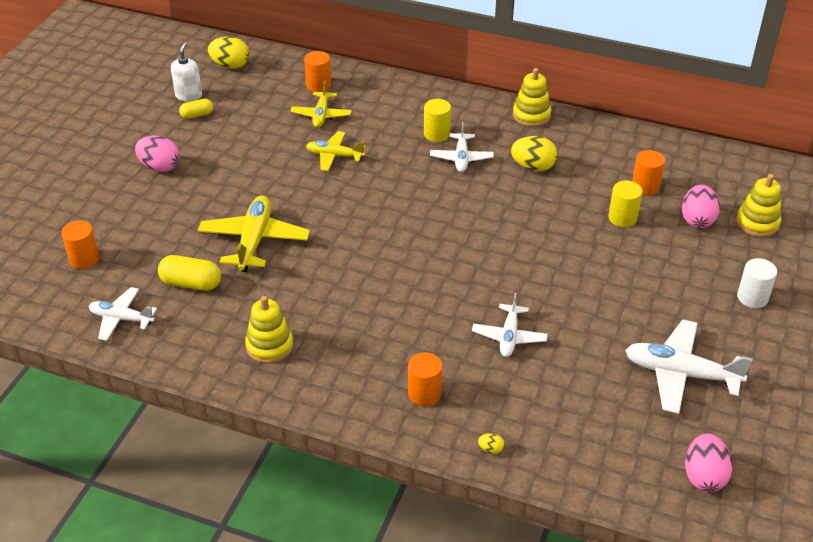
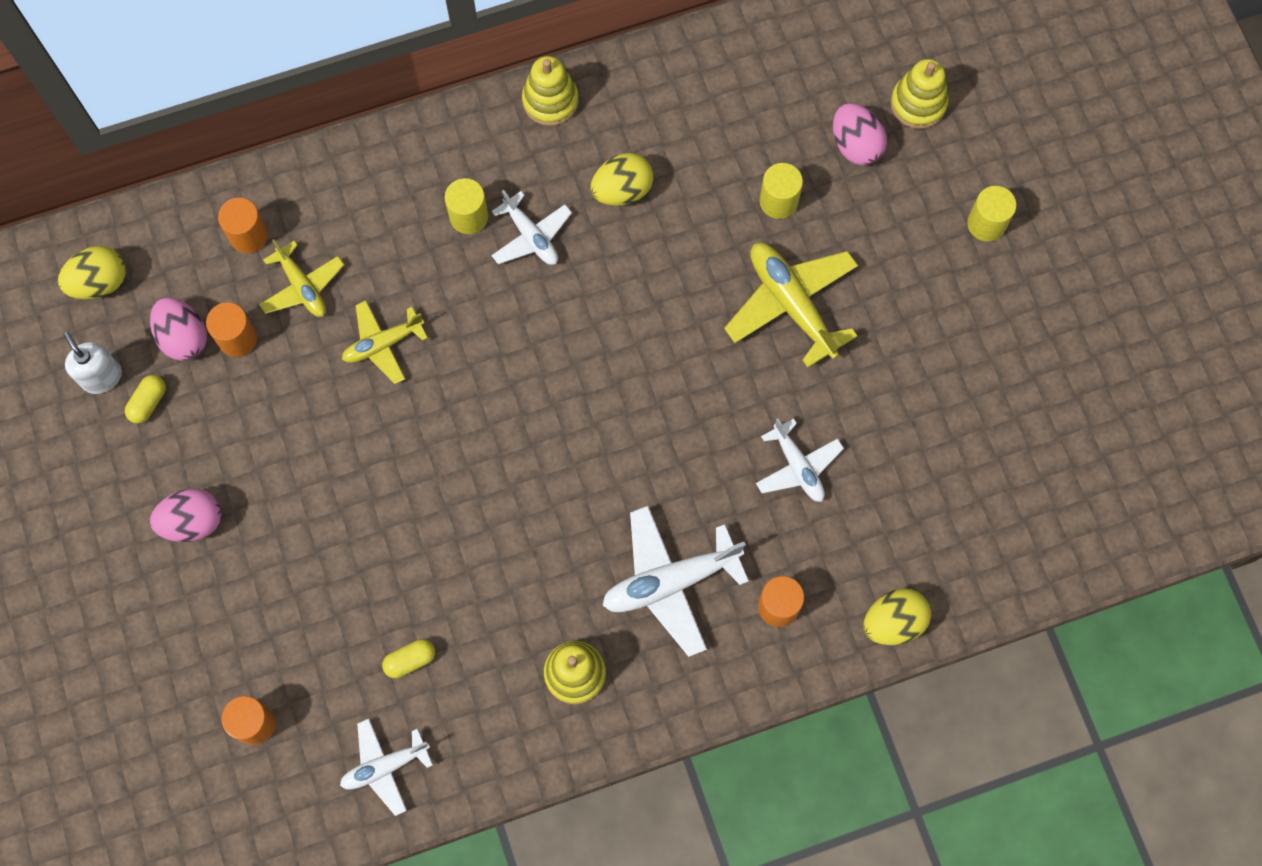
camera: 40 degrees left, 30 degrees up
yellow capsule [158,255,221,291] -> yellow capsule [382,639,435,678], size x0.63
yellow plane [198,195,310,272] -> yellow plane moved to [724,243,858,368]
yellow egg [478,433,505,454] -> yellow egg [864,588,931,645], size x2.23
white plane [625,319,753,414] -> white plane moved to [602,506,749,657]
orange cylinder [632,150,665,196] -> orange cylinder moved to [206,302,257,357]
pink egg [685,434,733,492] -> pink egg moved to [150,297,207,361]
white cylinder [737,258,777,308] -> yellow cylinder [967,186,1016,242]

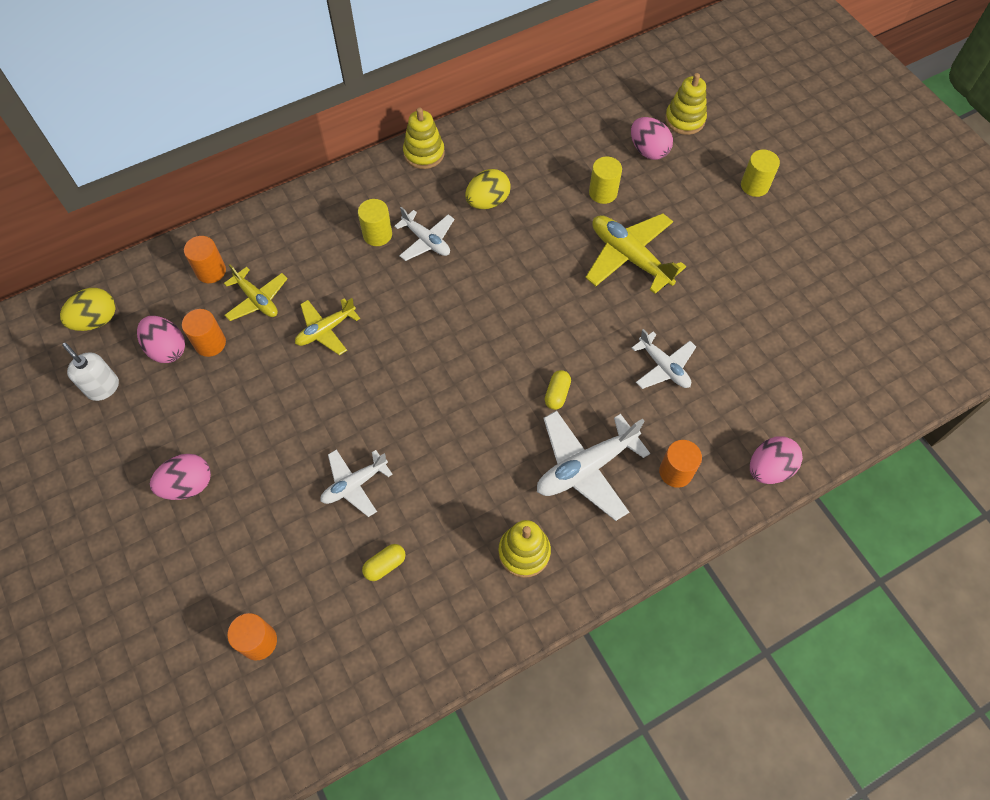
camera: 10 degrees left, 10 degrees down
yellow capsule [125,375,166,424] -> yellow capsule moved to [545,370,571,410]
white plane [340,718,433,816] -> white plane moved to [320,450,393,517]
yellow egg [864,588,931,645] -> pink egg [750,436,803,484]

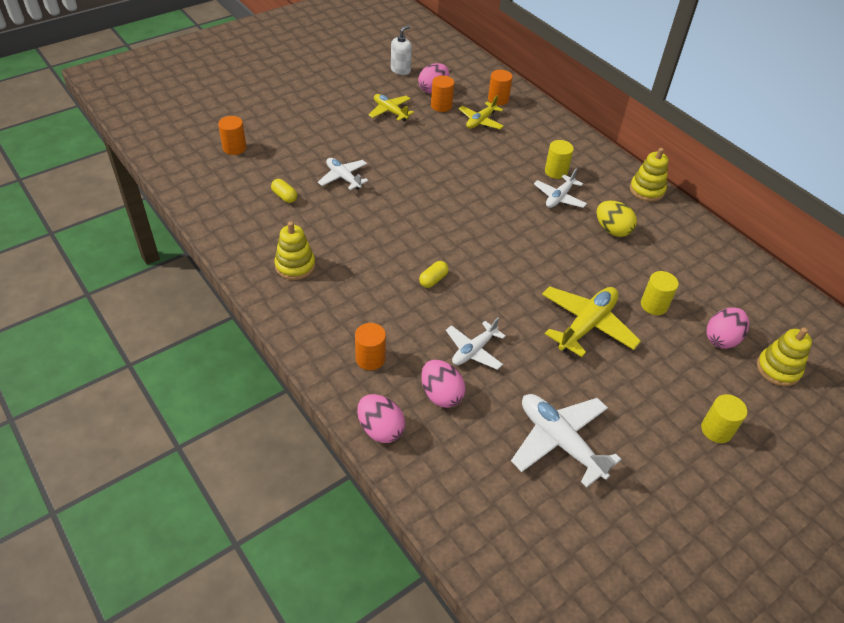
camera: 80 degrees right, 15 degrees down
yellow egg [60,288,116,331] -> none
pink egg [150,454,211,500] -> pink egg moved to [421,360,466,408]
yellow plane [295,298,360,355] -> yellow plane moved to [368,94,414,121]
white plane [537,411,650,521] -> white plane moved to [511,394,622,488]
yellow capsule [545,370,571,410] -> yellow capsule turned 60 degrees counterclockwise [419,261,449,288]

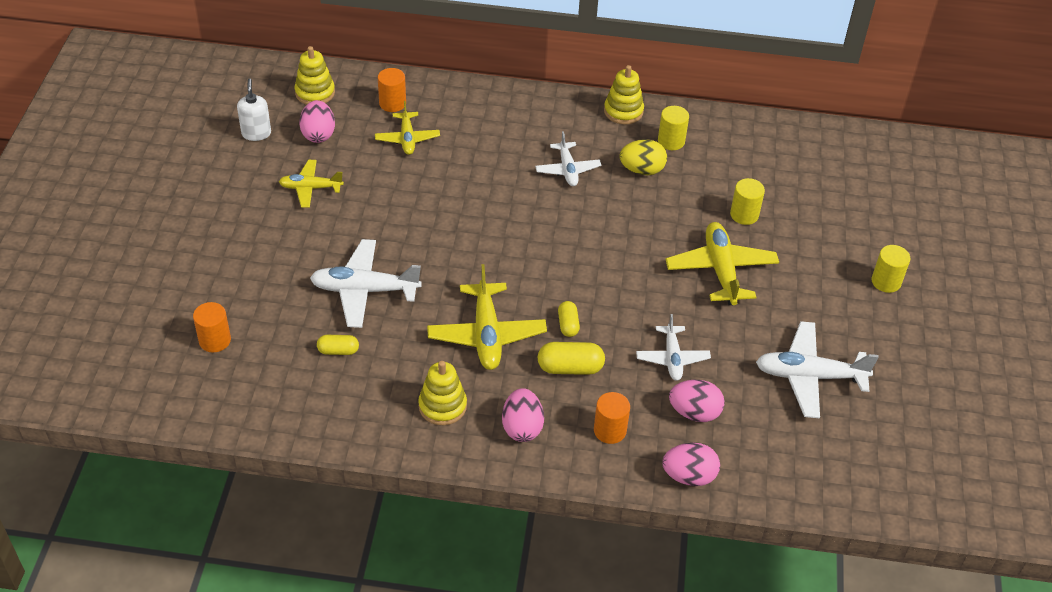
camera: 45 degrees left, 0 degrees up
white plane [318,158,368,190] -> white plane [310,239,422,328], size x1.61
orange cylinder [431,75,454,112] -> none
yellow cylinder [545,140,574,179] -> yellow cylinder moved to [658,106,689,150]
pink egg [707,307,749,349] -> pink egg moved to [502,388,544,442]
yellow stacking toy [757,327,812,386] -> yellow stacking toy moved to [295,46,335,105]
none -> yellow plane [427,264,547,370]
none -> yellow capsule [537,342,605,375]

